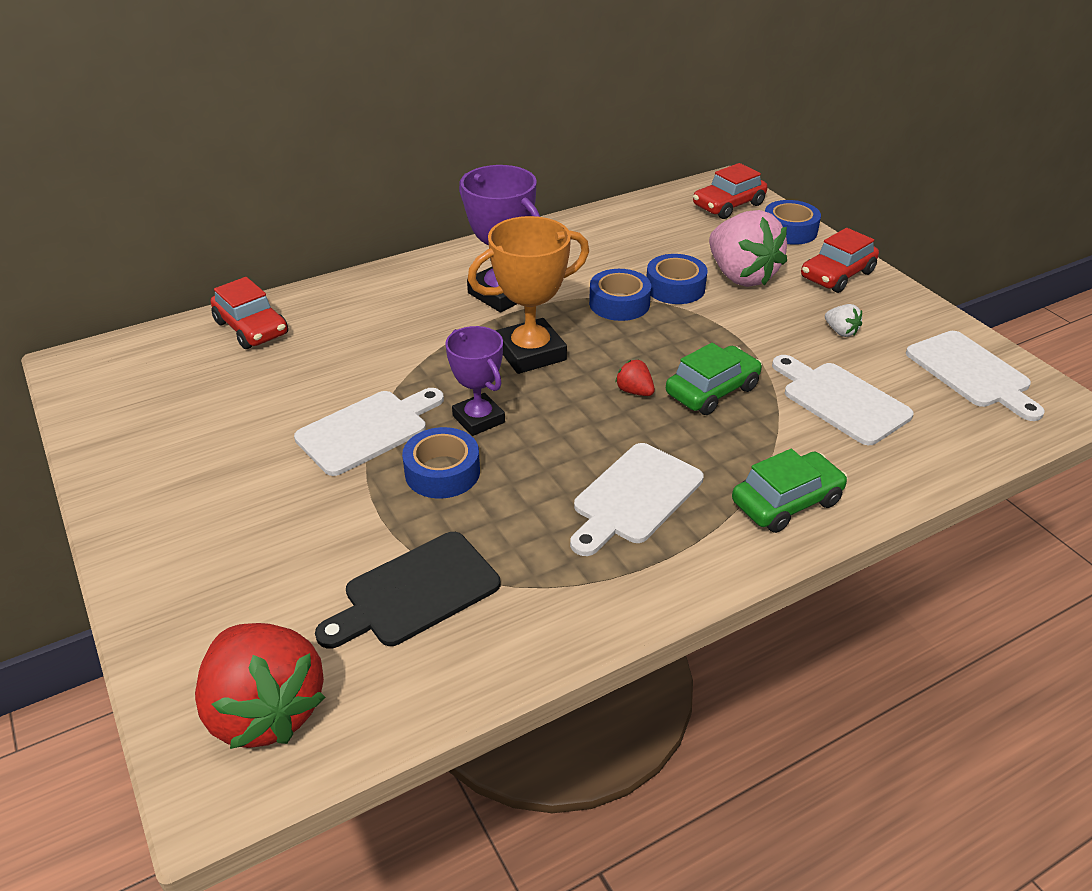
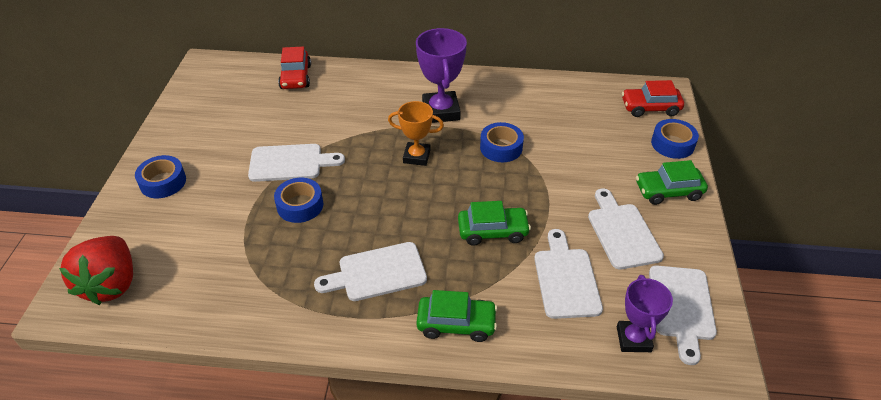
camera: 35 degrees right, 5 degrees up
black cutting board [315,532,500,649] -> none
purple trophy [445,326,505,436] -> purple trophy moved to [617,275,673,352]
orange trophy [468,216,589,374] -> orange trophy [388,101,444,166], size x0.66
red strawberry [615,360,655,396] -> none
blue tape [646,254,708,304] -> blue tape moved to [135,155,186,198]
pink strawberry [709,210,787,287] -> none
red car [801,228,879,293] -> green car [636,160,708,205]
white strawberry [825,304,862,337] -> white cutting board [588,189,664,269]

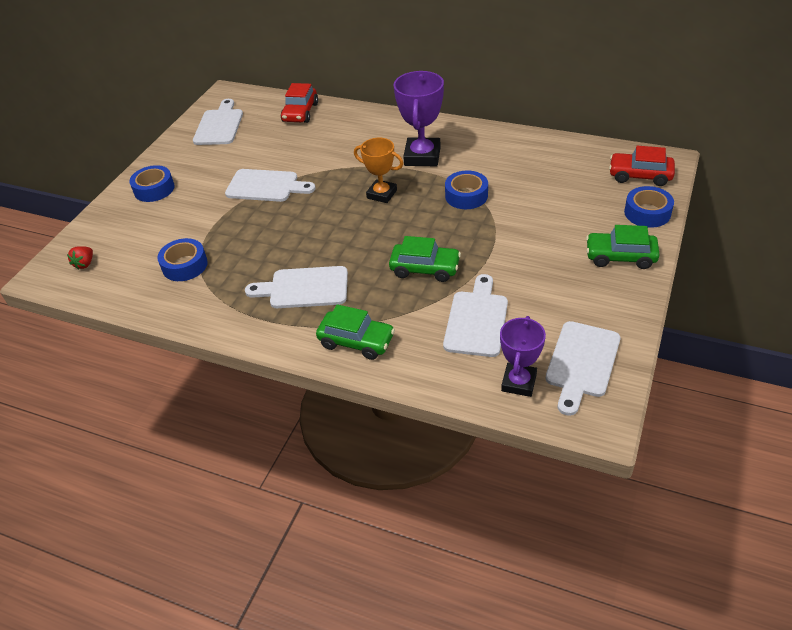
camera: 20 degrees right, 0 degrees up
red strawberry [59,236,133,305] -> red strawberry [67,246,93,270], size x0.41
blue tape [274,178,323,223] -> blue tape moved to [157,238,208,281]
white cutting board [588,189,664,269] -> white cutting board moved to [193,99,243,145]

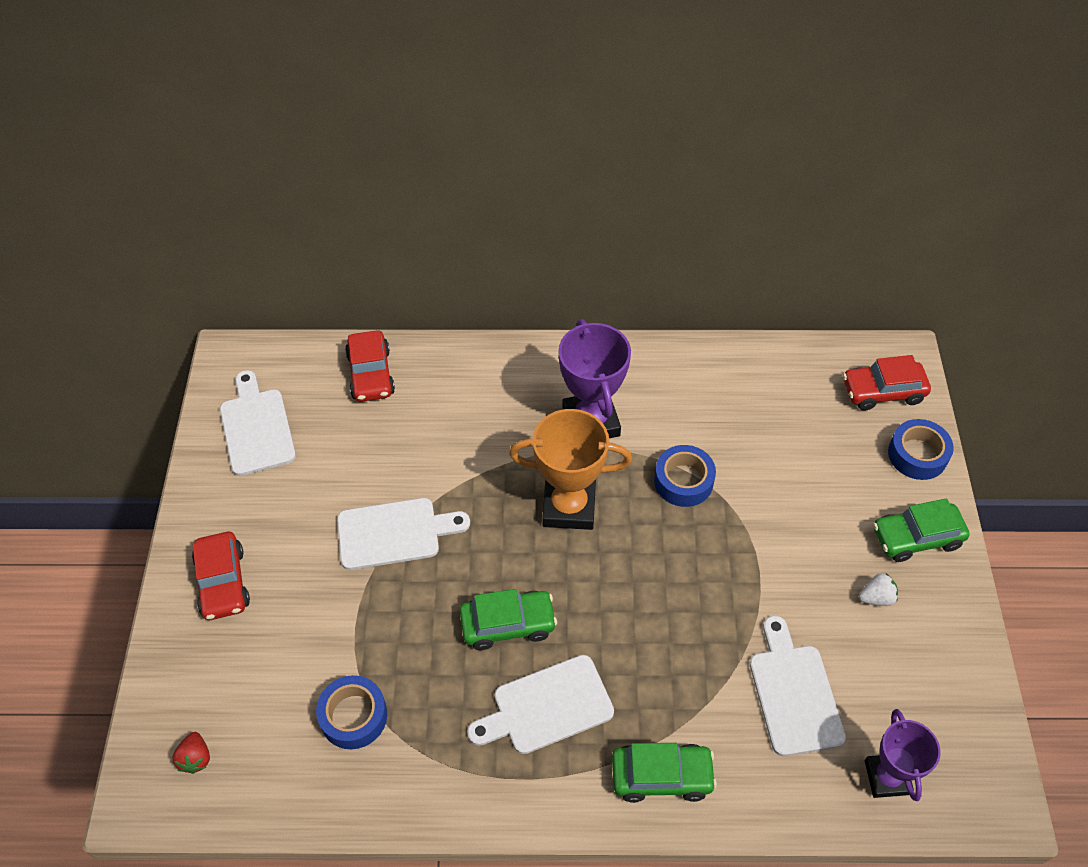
camera: 25 degrees left, 10 degrees up
blue tape [129,165,175,202] -> red car [192,532,250,620]
orange trophy [354,138,403,203] -> orange trophy [509,409,632,530], size x1.52
green car [389,236,461,282] -> green car moved to [460,589,557,650]
white cutting board [545,321,621,416] -> none
none -> white strawberry [859,573,898,606]

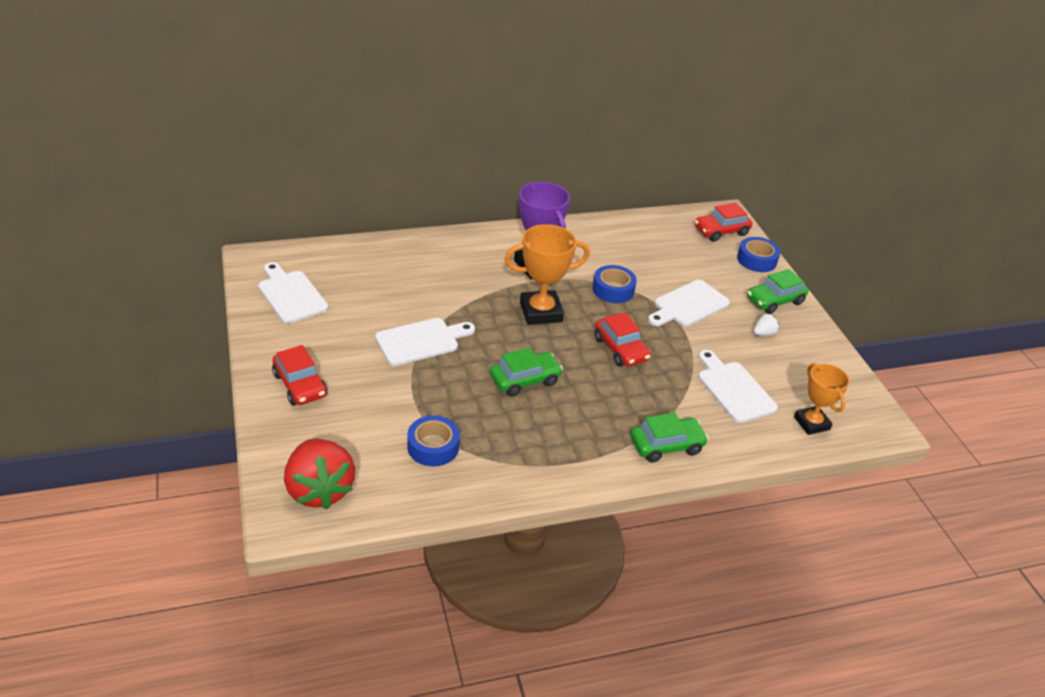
camera: 20 degrees left, 15 degrees down
red strawberry [172,732,210,774] -> red strawberry [284,439,355,509], size x2.44
red car [345,330,395,402] -> red car moved to [595,312,651,367]
white cutting board [467,655,614,754] -> white cutting board moved to [648,280,730,326]
purple trophy [865,709,941,801] -> orange trophy [794,363,850,435]

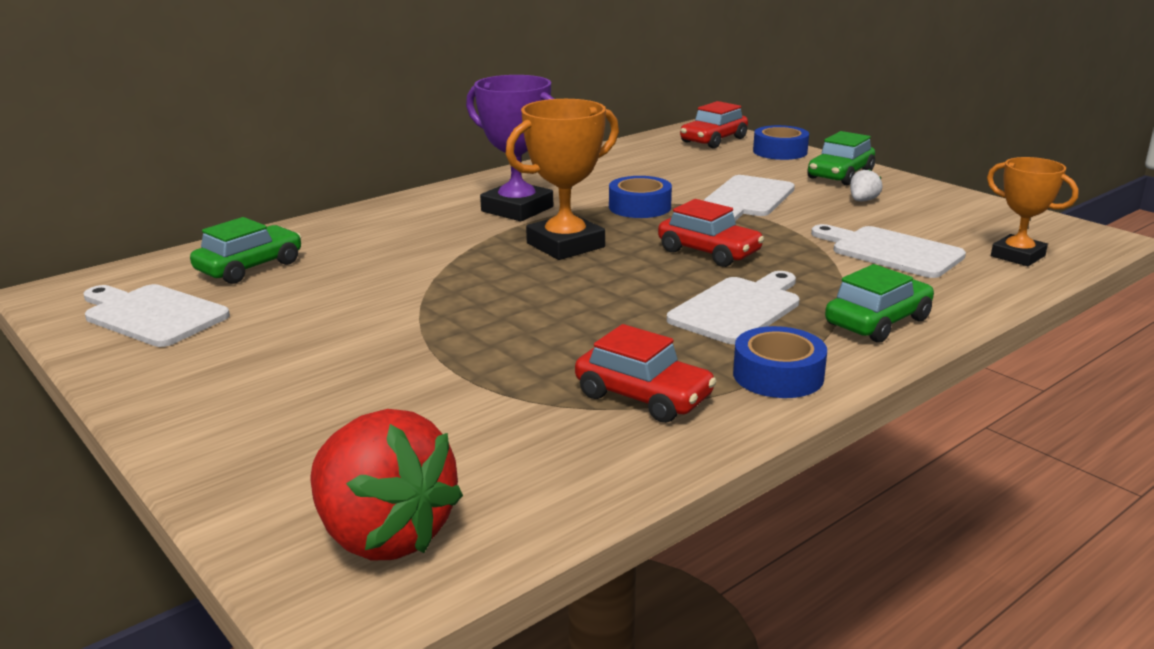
camera: 20 degrees left, 15 degrees down
red car [272,345,327,405] -> red car moved to [575,324,717,423]
white cutting board [375,318,475,366] -> white cutting board moved to [667,271,799,344]
blue tape [407,415,460,466] -> blue tape moved to [733,326,827,398]
green car [490,348,563,397] -> green car moved to [190,217,301,284]

